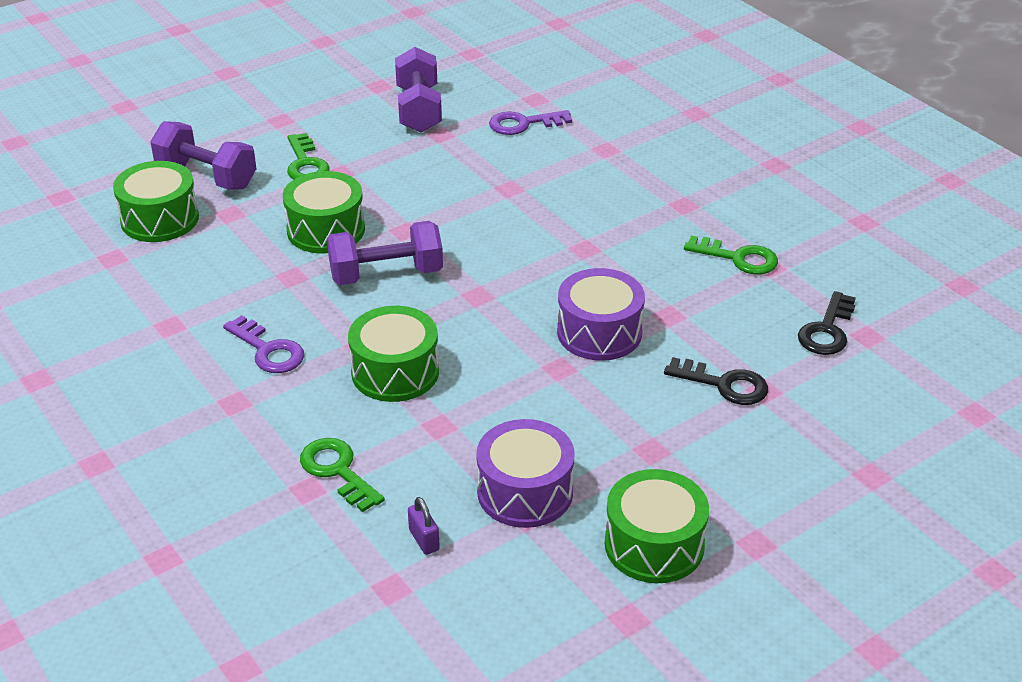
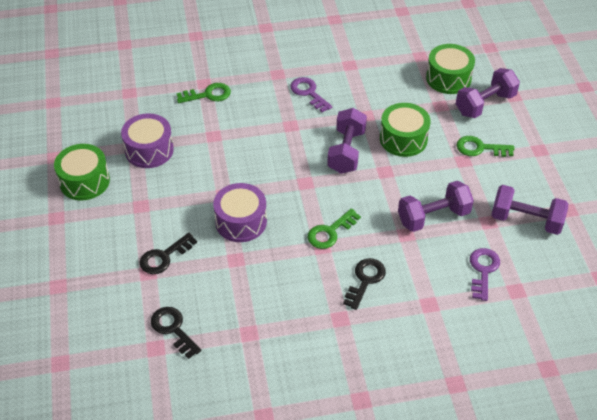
camera: 115 degrees right, 10 degrees up
purple key [223,315,304,373] -> purple key turned 75 degrees clockwise [290,77,332,113]
green drum [348,306,439,402] -> none
purple padlock [408,497,440,555] -> none
green key [684,235,778,274] -> green key moved to [308,208,361,249]
none -> black key [343,258,386,310]
none -> purple dumbbell [398,181,474,232]

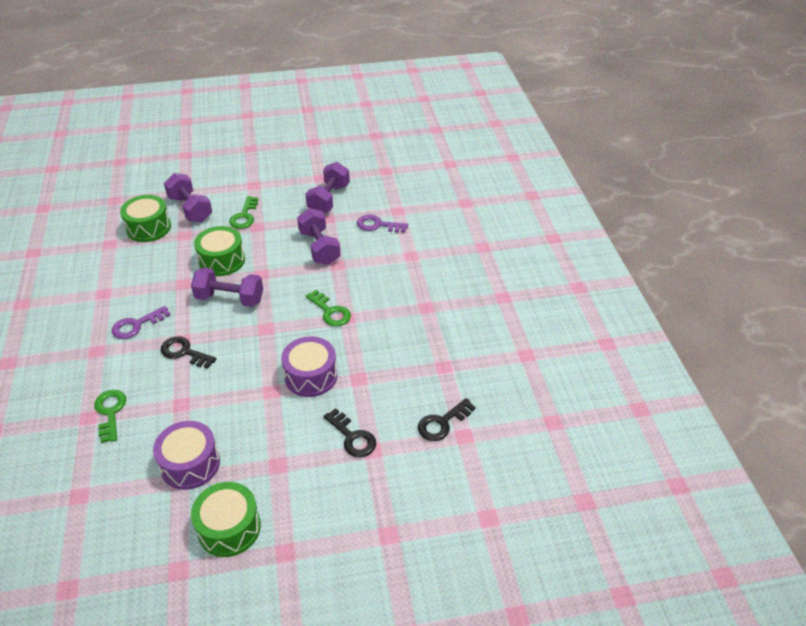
camera: 90 degrees left, 5 degrees down
black key [343,258,386,310] -> black key moved to [161,336,217,369]

